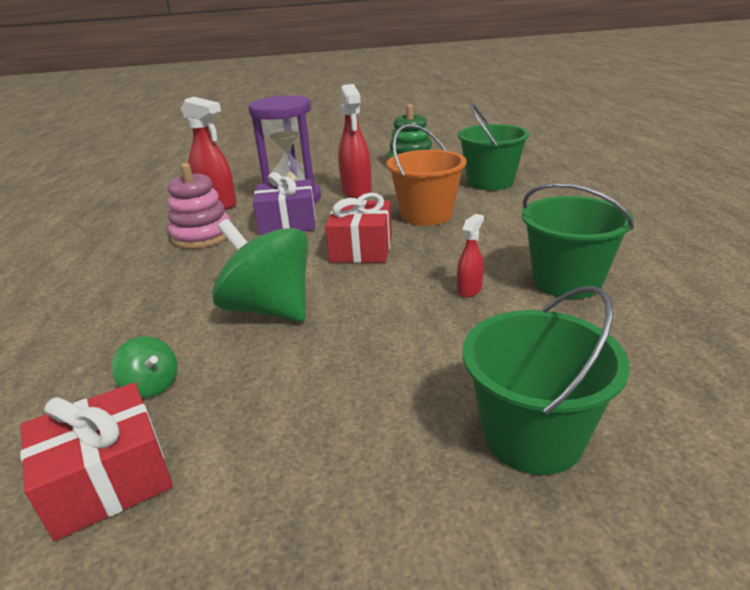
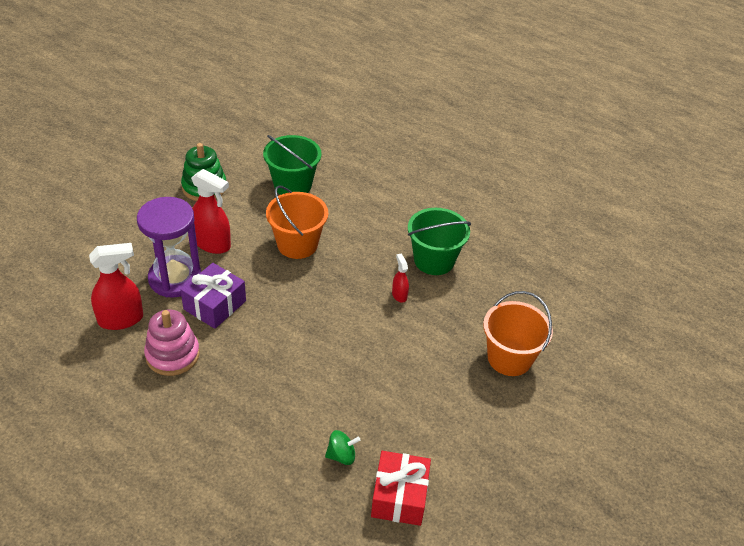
camera: 55 degrees left, 15 degrees up
green spinning top [212,219,308,322] -> none
red gift [325,193,392,263] -> none
green bucket [463,286,630,475] -> orange bucket [483,291,553,376]

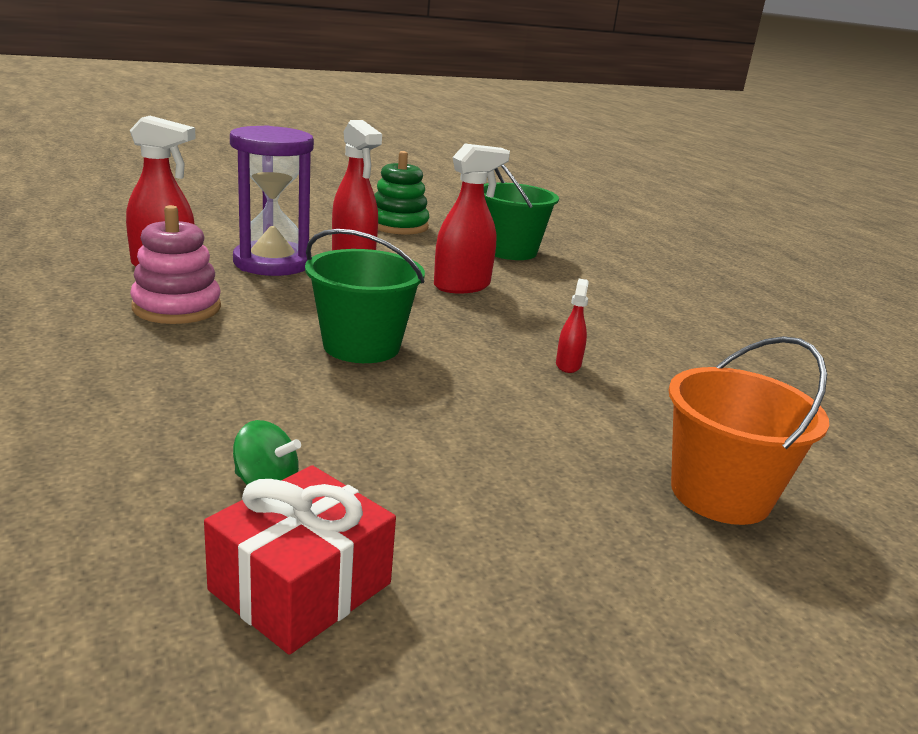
camera: 30 degrees right, 20 degrees down
purple gift [180,263,246,329] -> none
orange bucket [266,185,328,259] -> red spray bottle [434,144,510,293]
green bucket [408,208,471,275] -> green bucket moved to [305,229,425,363]

